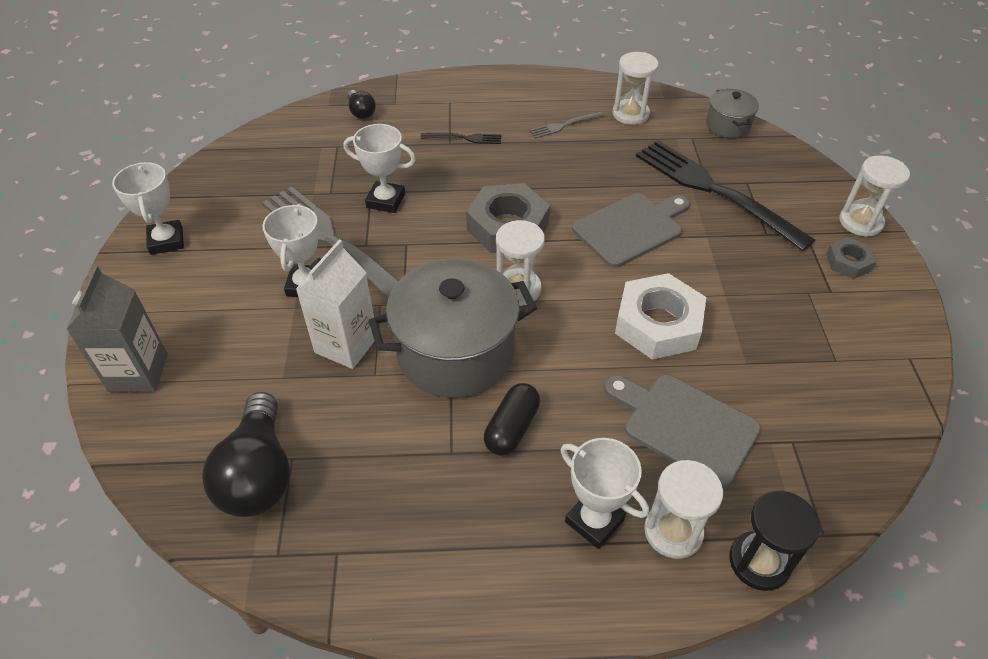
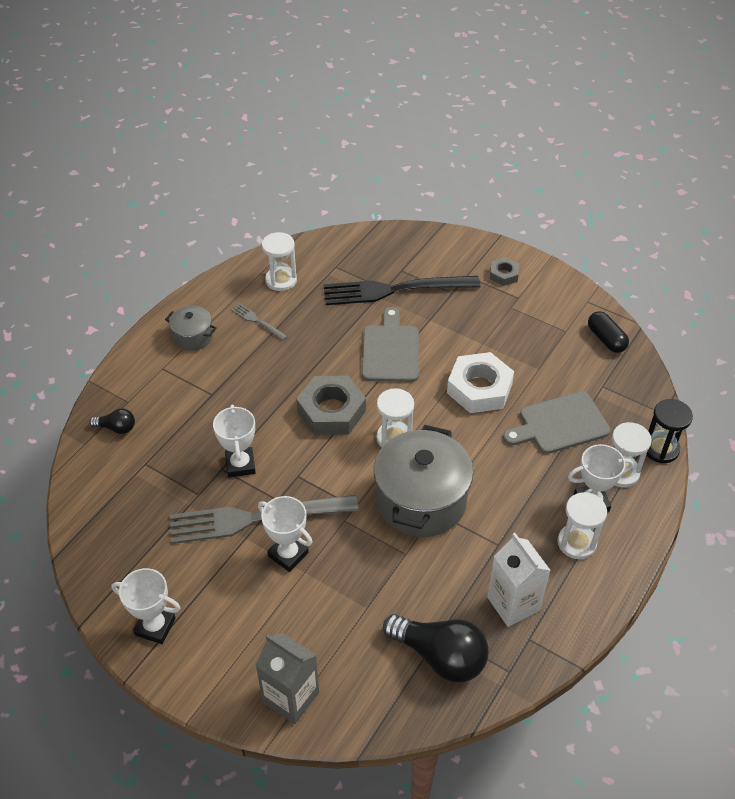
camera: 55 degrees left, 0 degrees up
white carton [296,240,375,369] -> white carton moved to [487,533,551,627]
white trophy [343,124,416,213] -> white trophy turned 60 degrees counterclockwise [213,405,256,477]
black fork [421,133,501,144] -> none
black capsule [484,383,540,456] -> black capsule moved to [588,311,629,353]
grey fork [529,111,604,138] -> grey fork turned 120 degrees clockwise [231,303,288,341]
grey pot [706,89,759,138] -> grey pot moved to [165,306,217,351]
white hourglass [839,155,910,237] -> white hourglass moved to [557,492,607,559]

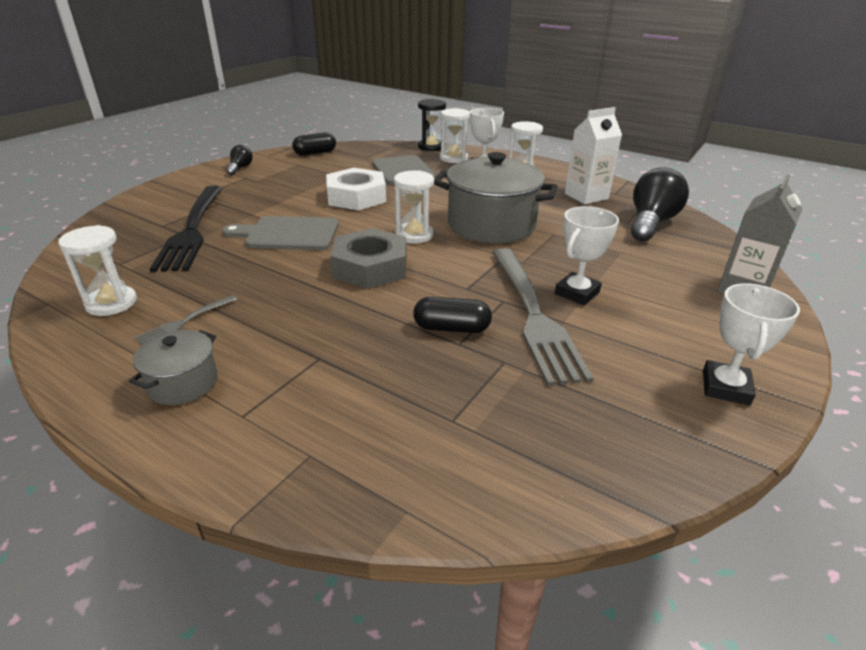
camera: 90 degrees left, 15 degrees down
black light bulb [89,408,135,434] -> black light bulb moved to [226,145,253,175]
white trophy [213,405,256,477] -> black capsule [413,297,492,333]
grey nut [490,257,519,286] -> none

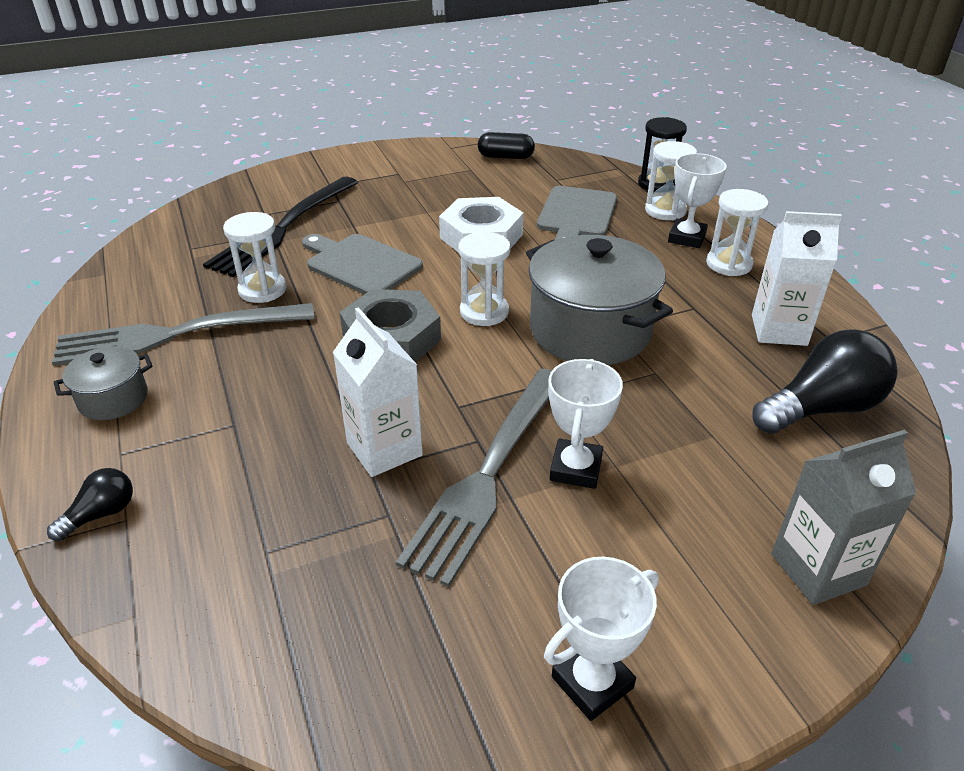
camera: 35 degrees right, 5 degrees up
white hourglass [58,225,137,316] -> white hourglass moved to [223,212,287,303]
grey fork [135,295,238,344] -> grey fork [52,303,315,366], size x2.31
black light bulb [226,145,253,175] -> black light bulb moved to [47,468,133,541]
black capsule [413,297,492,333] -> white carton [333,307,423,477]
white trophy [555,206,619,305] -> white trophy turned 60 degrees counterclockwise [548,359,623,489]

